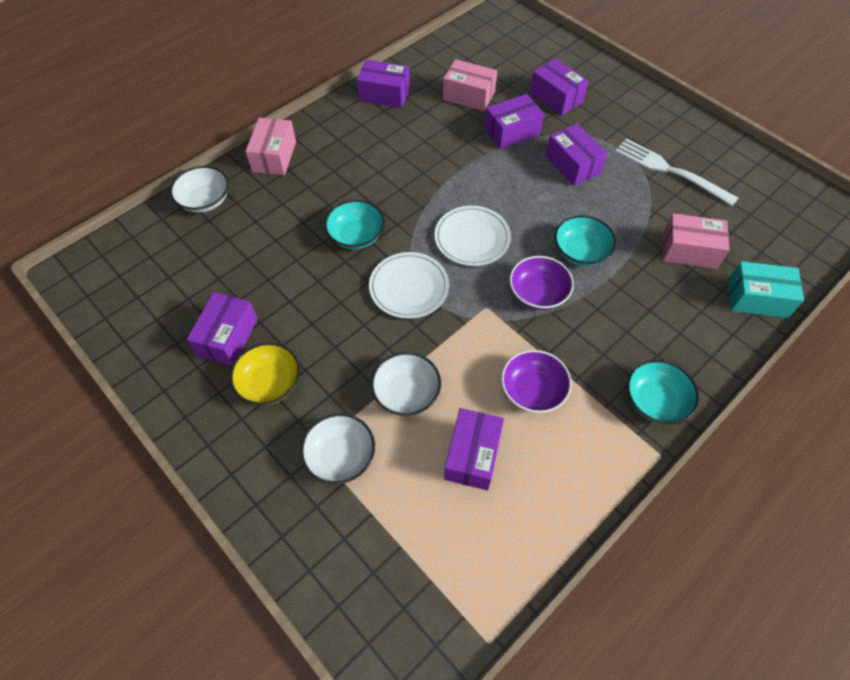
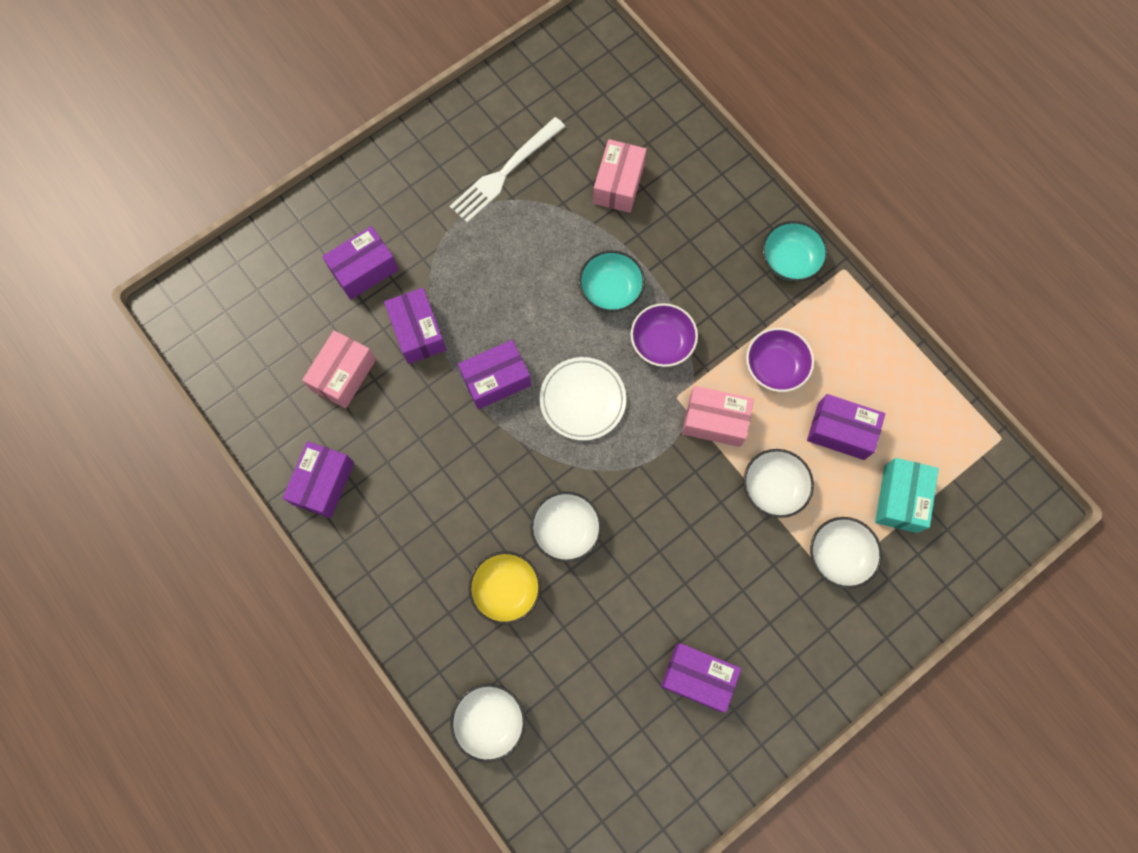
camera: 85 degrees left, 15 degrees up
yellow bowl [230,343,300,405] -> yellow bowl moved to [469,551,541,624]
pink box [245,118,296,175] -> pink box moved to [682,386,754,447]
turquoise bowl [325,200,385,249] -> white bowl [530,492,602,562]
white plate [369,252,449,319] -> none
purple box [545,124,608,186] -> purple box moved to [458,340,531,410]
turquoise box [728,261,804,318] -> turquoise box moved to [875,458,939,533]

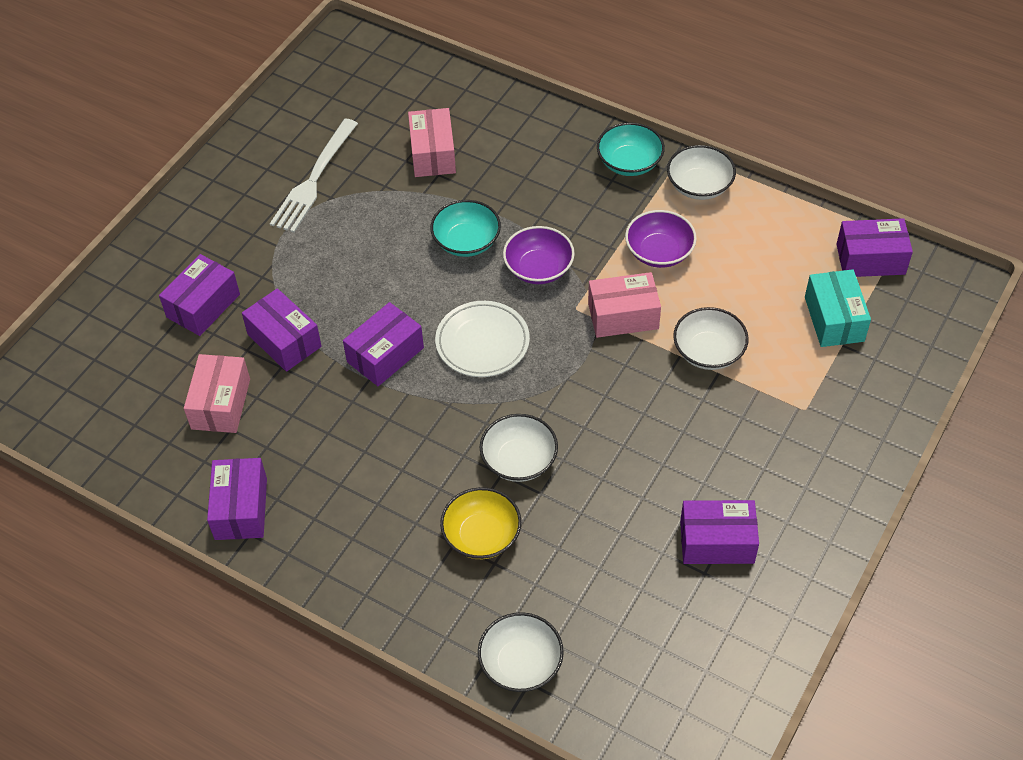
camera: 20 degrees left, 20 degrees down
purple box [807,394,885,460] -> purple box moved to [837,218,913,277]
white bowl [810,517,882,589] -> white bowl moved to [667,145,736,200]

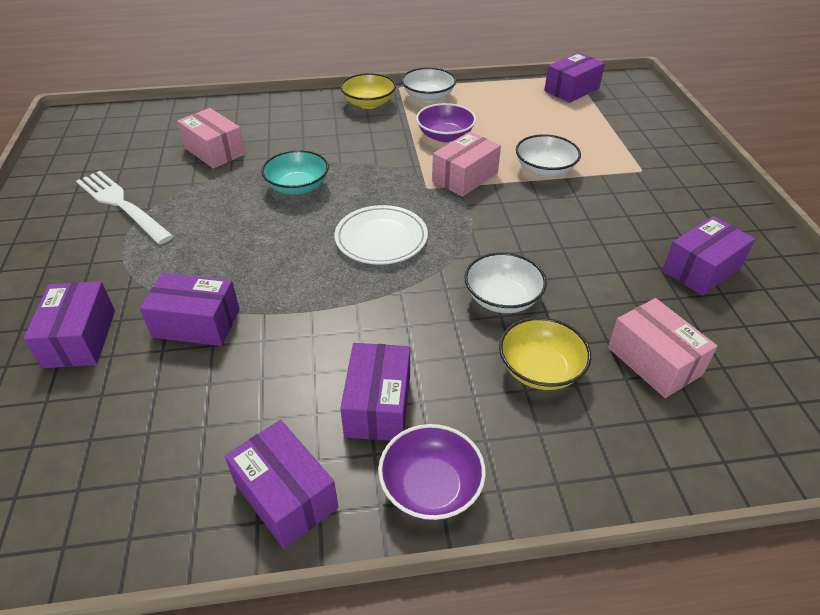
camera: 40 degrees left, 10 degrees down
pink box [184,354,250,433] -> pink box moved to [608,298,718,398]
white fork [270,119,358,233] -> white fork turned 150 degrees clockwise [76,171,173,245]
purple box [343,302,424,386] -> purple box moved to [340,343,410,441]
white bowl [478,612,564,692] -> none
purple bowl [503,226,575,284] -> purple bowl moved to [378,424,486,520]
turquoise bowl [597,122,665,176] -> yellow bowl [340,73,396,109]
turquoise box [805,269,871,347] -> none

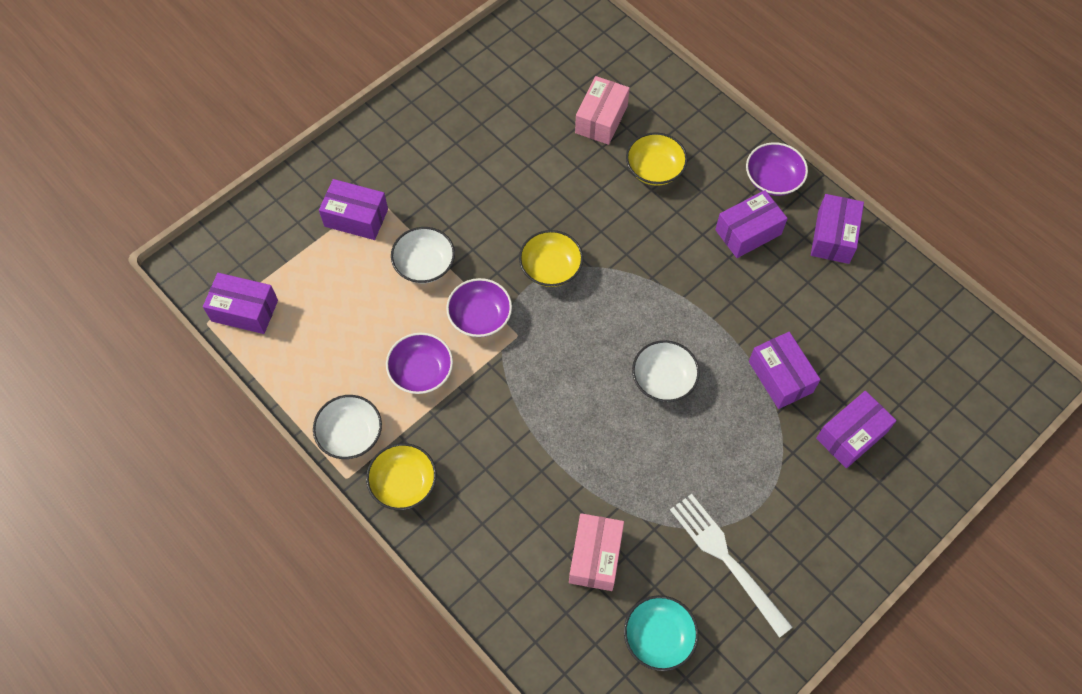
camera: 125 degrees left, 20 degrees up
white fork [76,171,173,245] -> white fork turned 135 degrees clockwise [670,494,793,638]
turquoise bowl [261,150,329,195] -> turquoise bowl moved to [624,595,699,671]
white plate [335,205,428,265] -> none
pink box [432,132,501,197] -> purple bowl [446,278,512,337]
white bowl [464,252,547,313] -> white bowl moved to [632,340,700,402]
purple box [662,216,755,296] -> purple box moved to [319,179,388,240]
none -> yellow bowl [519,230,583,287]

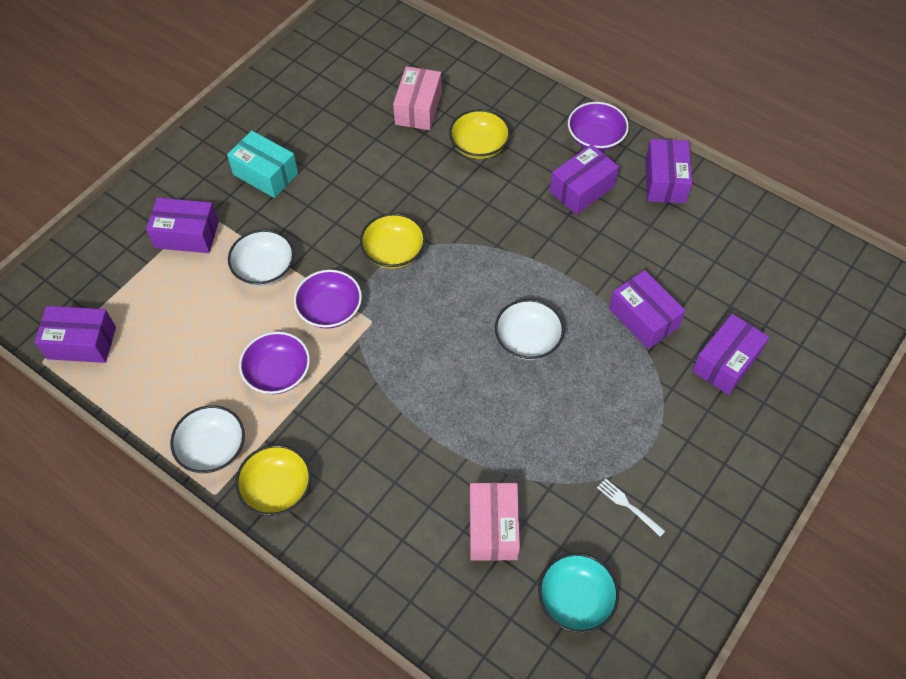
camera: 10 degrees left, 5 degrees down
white fork [670,494,793,638] -> white fork [597,478,665,537], size x0.45
none -> turquoise box [227,131,298,198]

